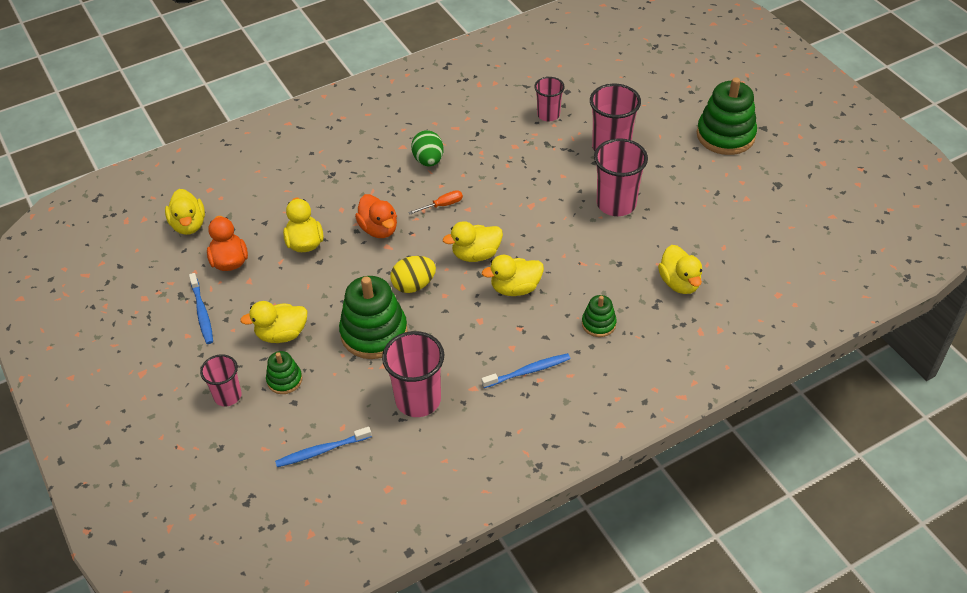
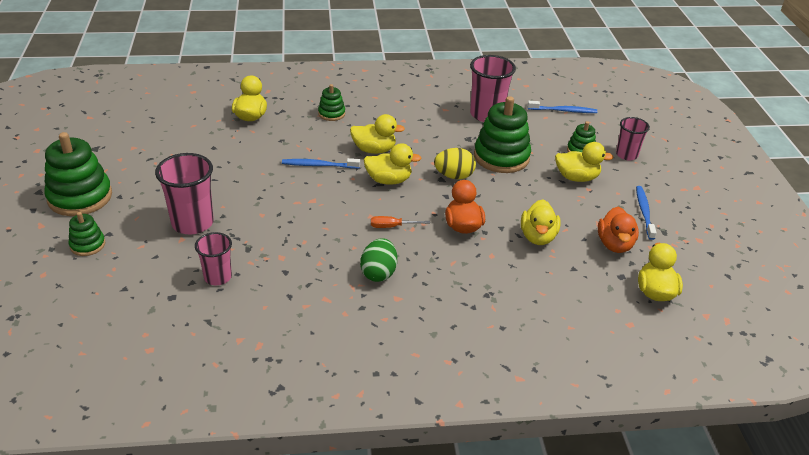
camera: 160 degrees left, 10 degrees down
blue toothbrush [481,353,570,388] -> blue toothbrush moved to [282,158,360,169]
pink cup [594,138,648,216] -> none
none -> green stacking toy [68,212,105,256]

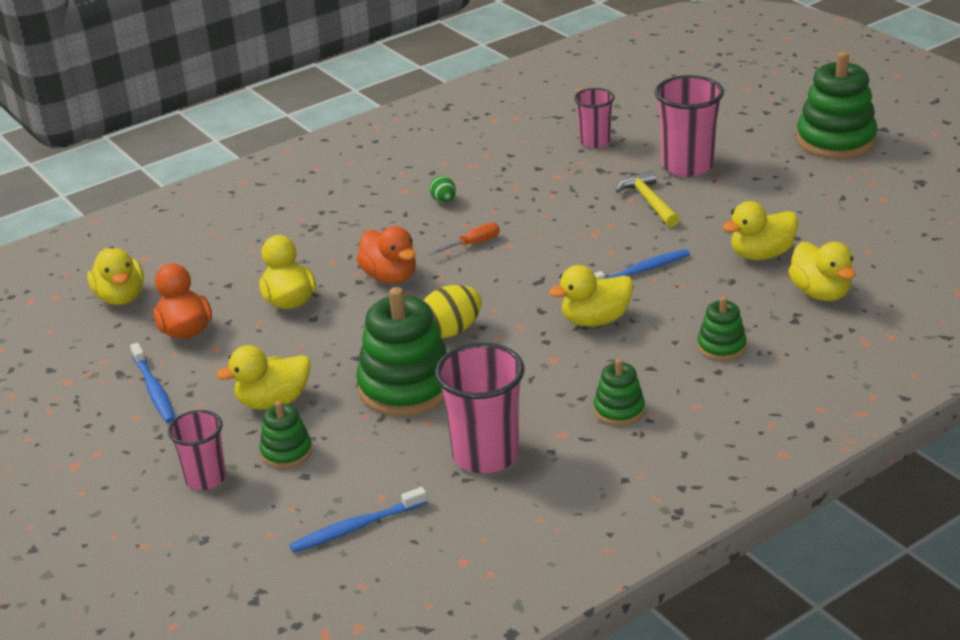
camera: 155 degrees right, 5 degrees down
green stacking toy [68,212,105,256] -> green stacking toy moved to [594,359,645,426]
green egg [360,238,397,282] -> green egg [429,176,456,203], size x0.59
yellow duck [364,143,422,185] -> yellow duck moved to [723,201,798,260]
none -> yellow hammer [616,170,679,227]

